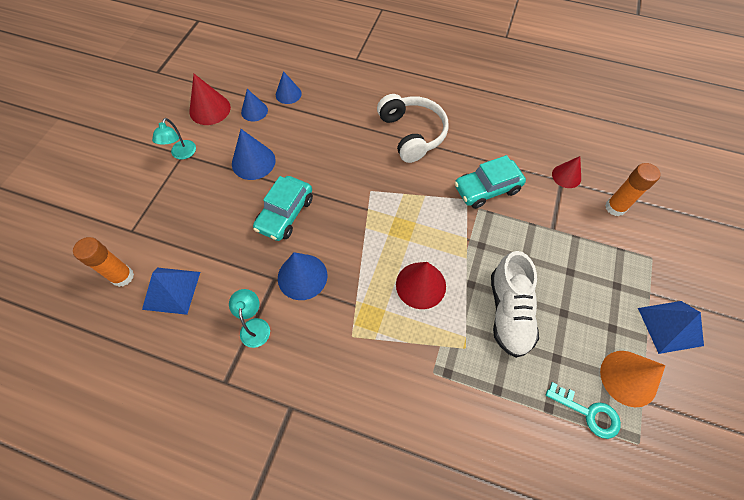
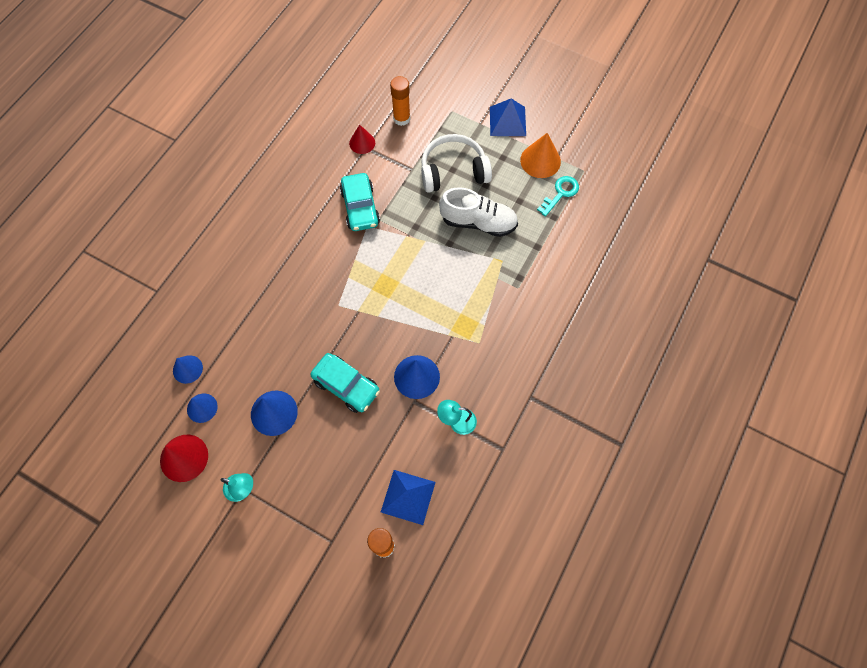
camera: 80 degrees left, 5 degrees up
white headphones [377,94,449,163] -> white headphones moved to [421,134,492,193]
red cone [396,262,446,309] -> none

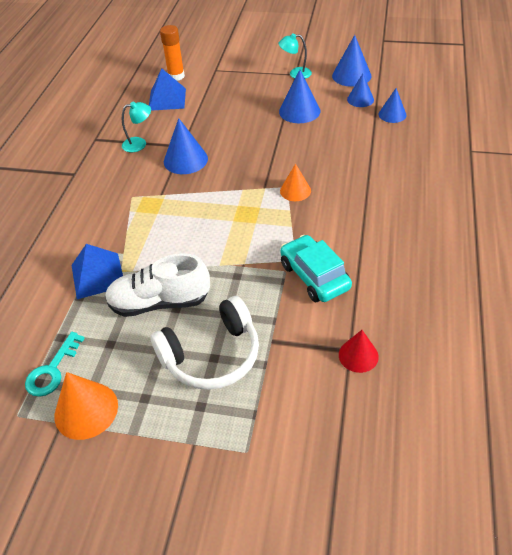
camera: 165 degrees right, 20 degrees down
red cone [160,435,208,482] -> blue cone [332,35,371,87]
turquoise car [310,353,380,413] -> none
orange glue stick [390,76,410,126] -> none
blue pyramid [490,98,526,136] -> blue pyramid moved to [71,244,123,299]
none -> orange cone [280,164,311,201]

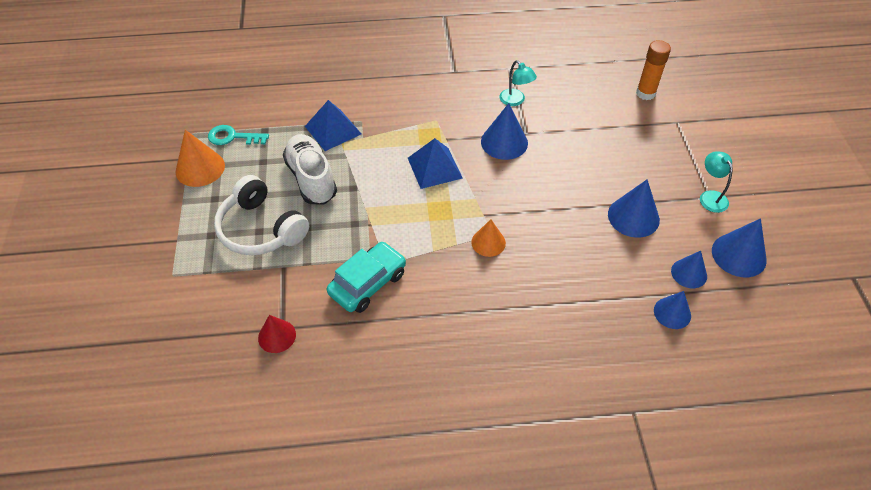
camera: 70 degrees right, 5 degrees up
blue pyramid [149,68,186,111] -> blue pyramid moved to [408,138,463,189]

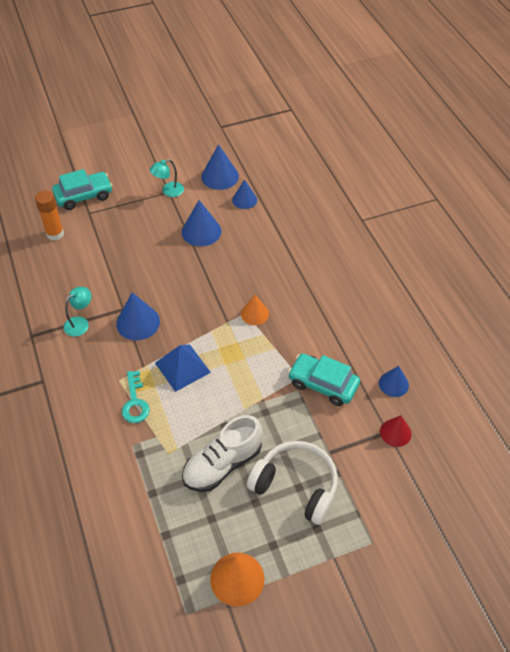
camera: 105 degrees left, 0 degrees up
turquoise key [208,125,269,145] -> turquoise key moved to [122,371,150,423]
white headphones [214,175,309,255] -> white headphones turned 90 degrees counterclockwise [247,441,338,525]
blue pyramid [305,100,361,151] -> none
blue cone [654,291,691,329] -> blue cone moved to [379,366,409,397]
none -> turquoise car [52,169,113,210]

